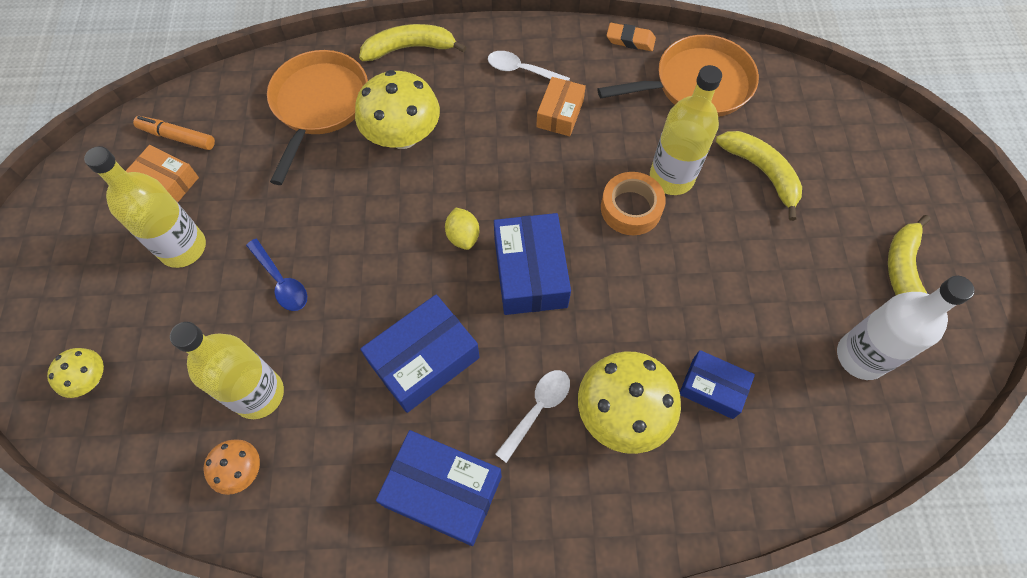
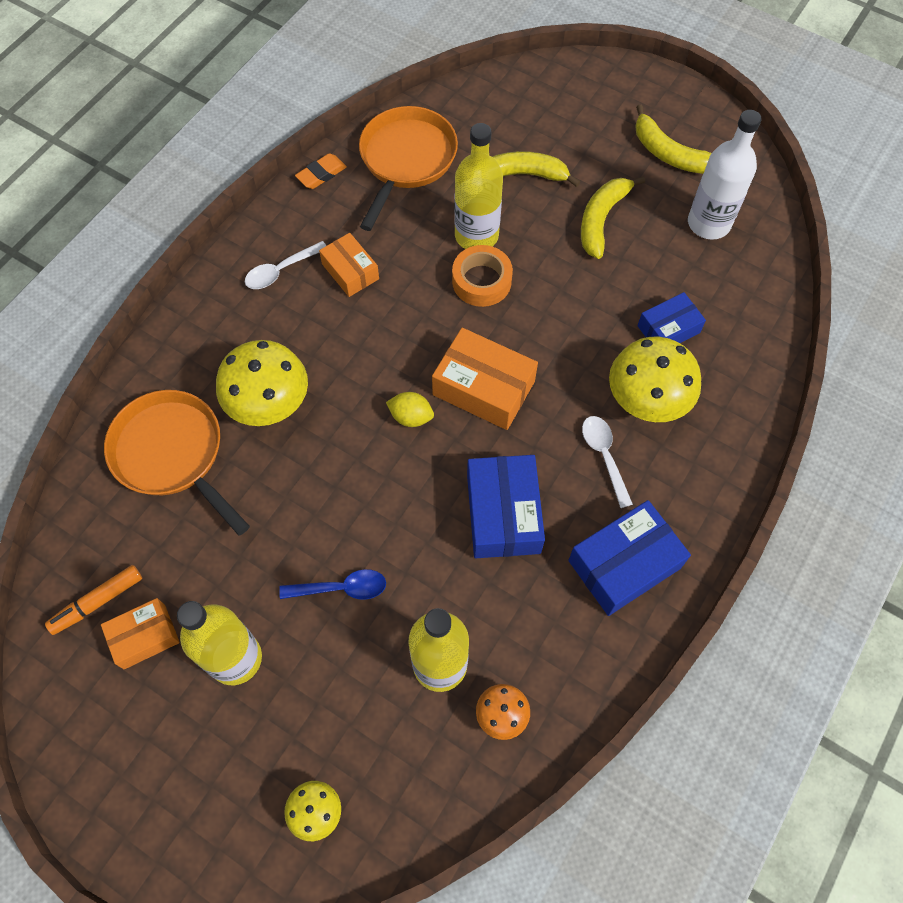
camera: 55 degrees left, 0 degrees up
yellow banana [359,24,466,61] -> yellow banana moved to [581,176,645,259]
blue box [494,213,571,315] -> orange box [432,328,538,430]

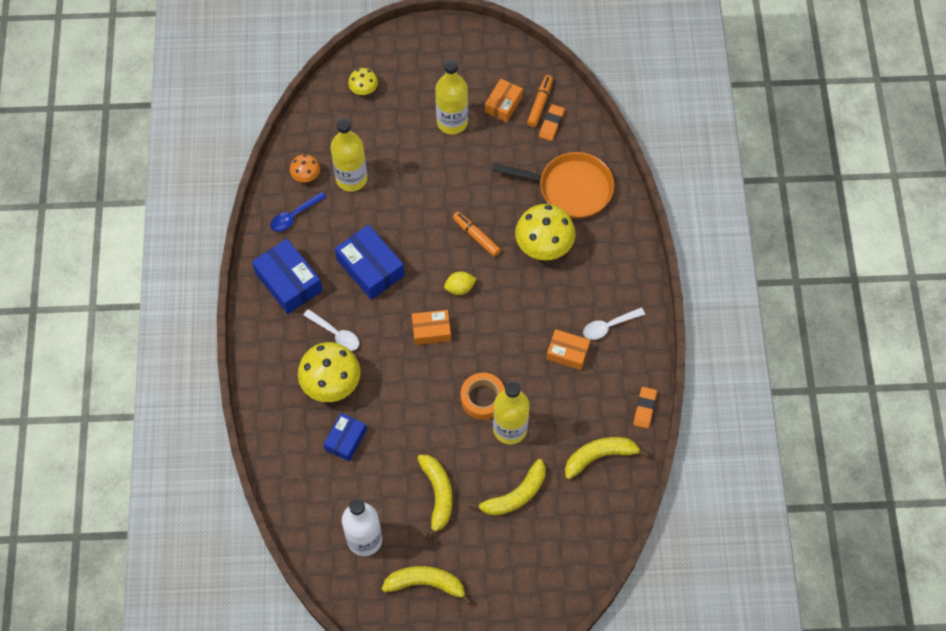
camera: 145 degrees right, 0 degrees up
white spoon [245,241,327,289] -> white spoon turned 135 degrees counterclockwise [583,307,645,340]
blue spoon [279,569,386,600] -> blue spoon moved to [270,192,326,232]
orange pan [359,106,458,231] -> yellow banana [565,437,649,479]
orange box [432,328,538,430] -> orange box [412,310,451,345], size x0.62
blue box [568,500,691,616] -> blue box turned 60 degrees counterclockwise [252,239,323,314]
none -> orange marker [453,212,501,257]
none -> orange eraser [539,104,565,141]

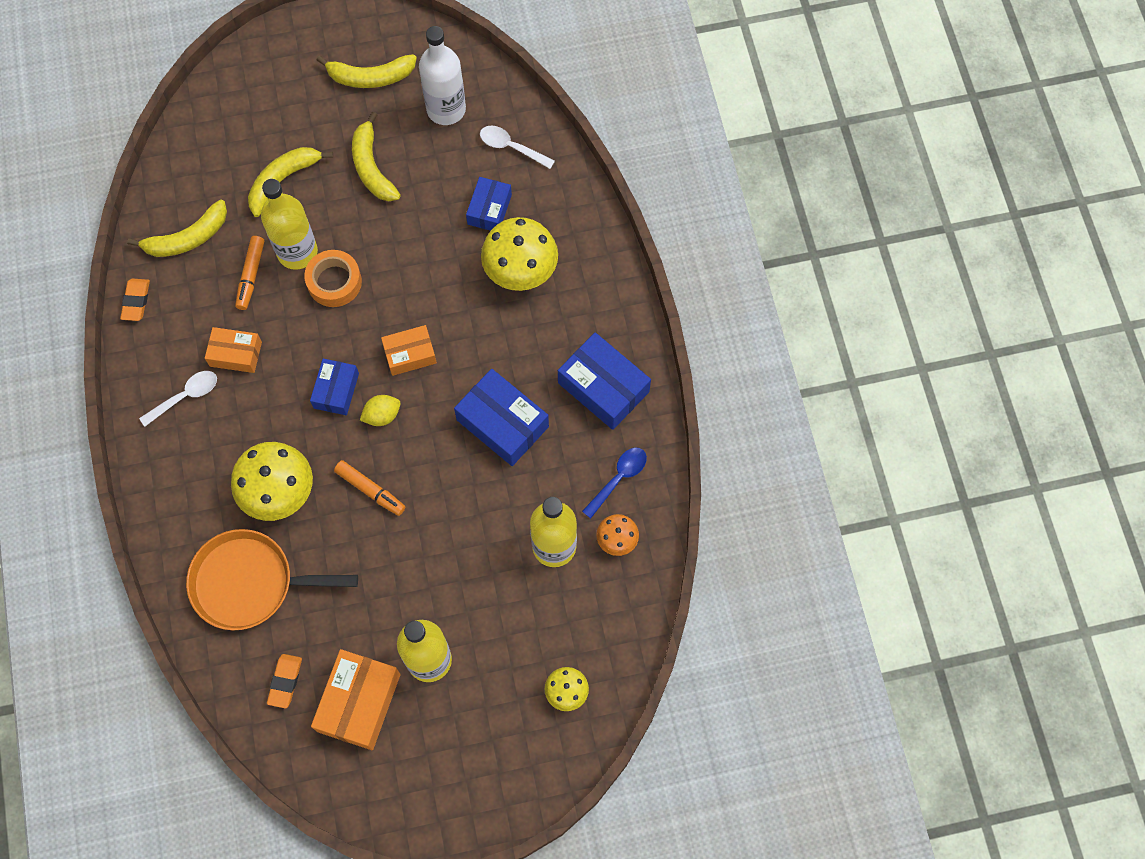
camera: 170 degrees right, 5 degrees up
white spoon [303,309,359,351] -> white spoon moved to [480,126,555,169]
orange box [485,79,523,122] -> orange box [311,649,400,750], size x1.60
orange marker [527,75,553,127] -> orange marker moved to [235,236,264,310]
none -> blue box [310,359,359,415]

